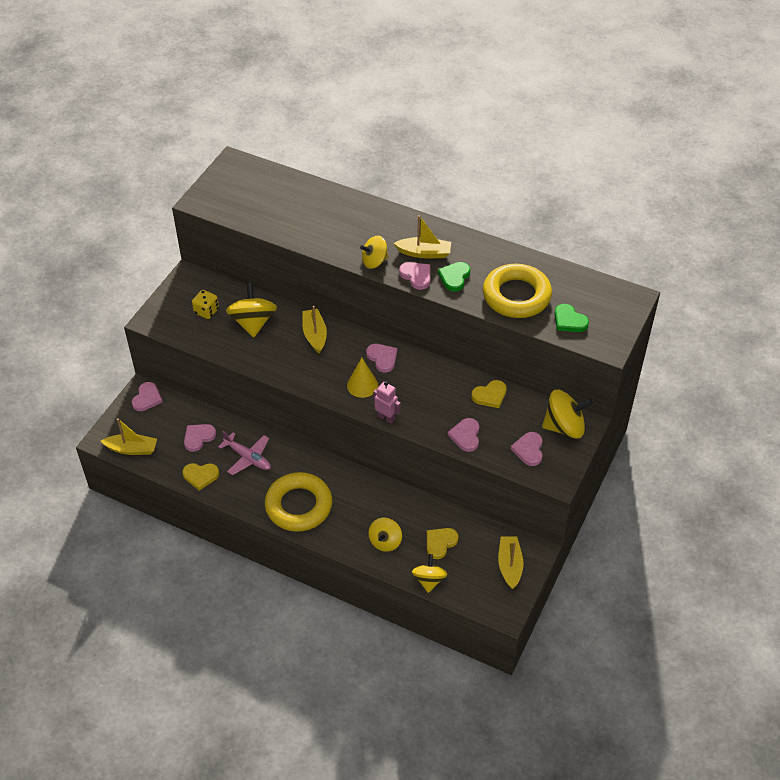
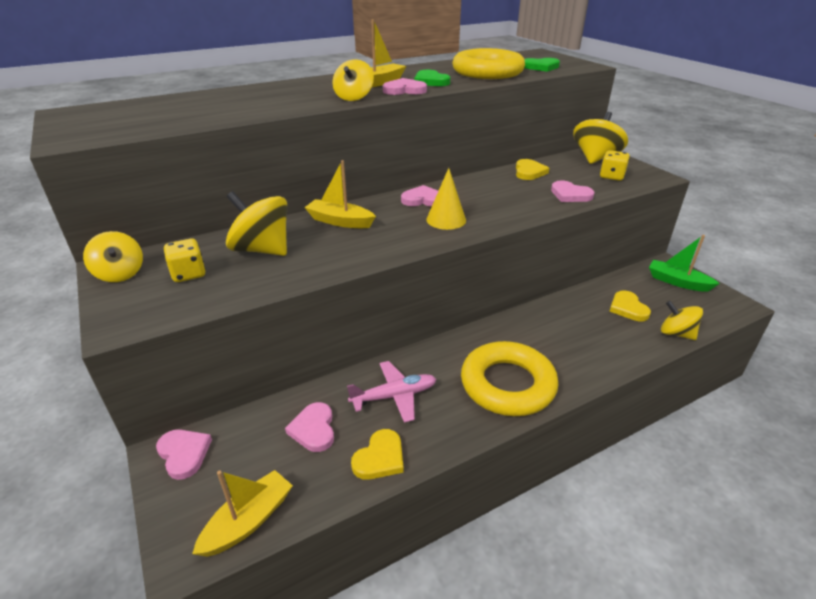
camera: 55 degrees left, 15 degrees down
yellow spinning top [368,518,402,552] -> yellow spinning top moved to [83,231,143,282]
pink robot [373,381,401,424] -> none
yellow boat [498,537,524,589] -> green boat [649,235,720,292]
pink heart [511,432,543,466] -> yellow dice [600,150,630,181]

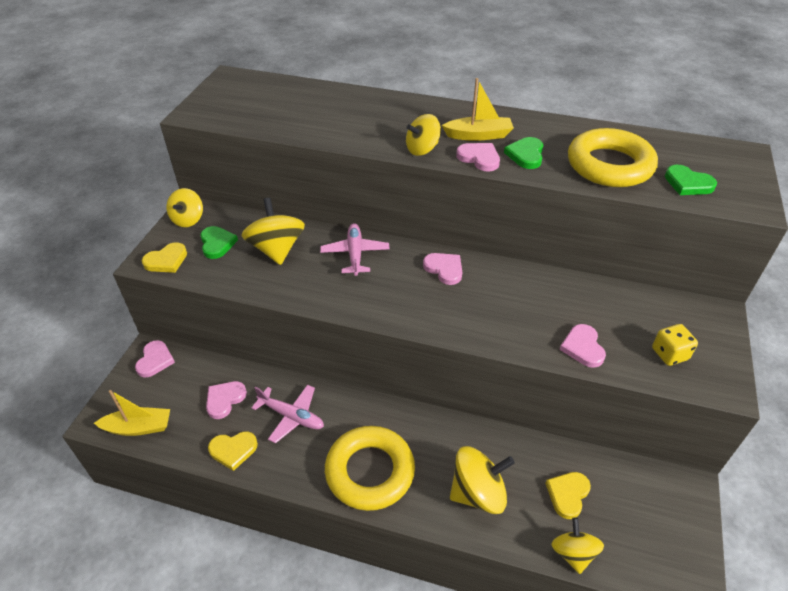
camera: 45 degrees right, 10 degrees up
yellow dice [164,239,206,282] -> green heart [200,226,238,259]
yellow boat [304,160,376,228] -> pink plane [320,223,390,276]
yellow cone [426,168,466,230] -> none
yellow heart [516,159,549,180] -> yellow heart moved to [142,243,187,273]
yellow spinning top [573,112,628,164] -> yellow spinning top moved to [450,446,515,514]
green boat [649,235,720,292] -> none

